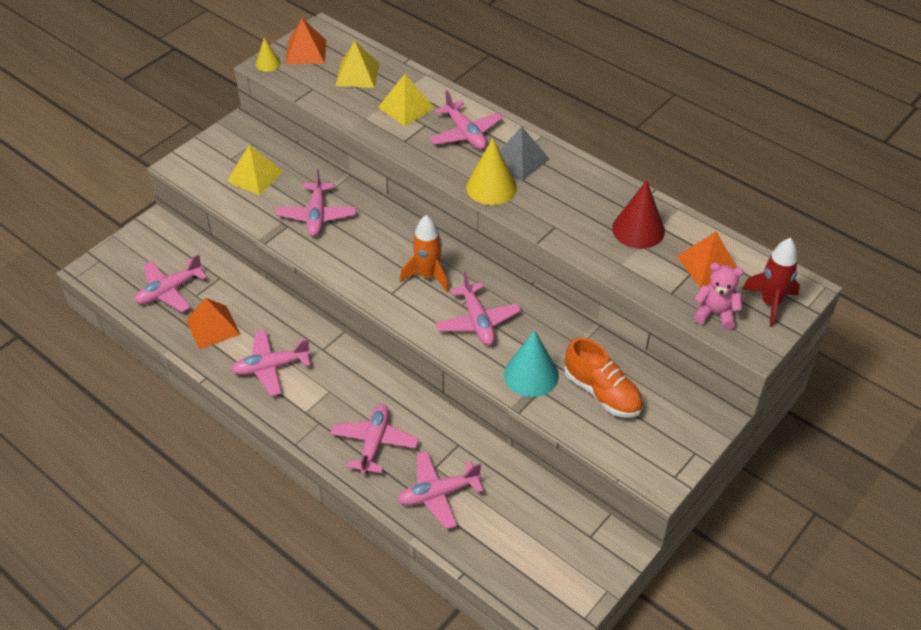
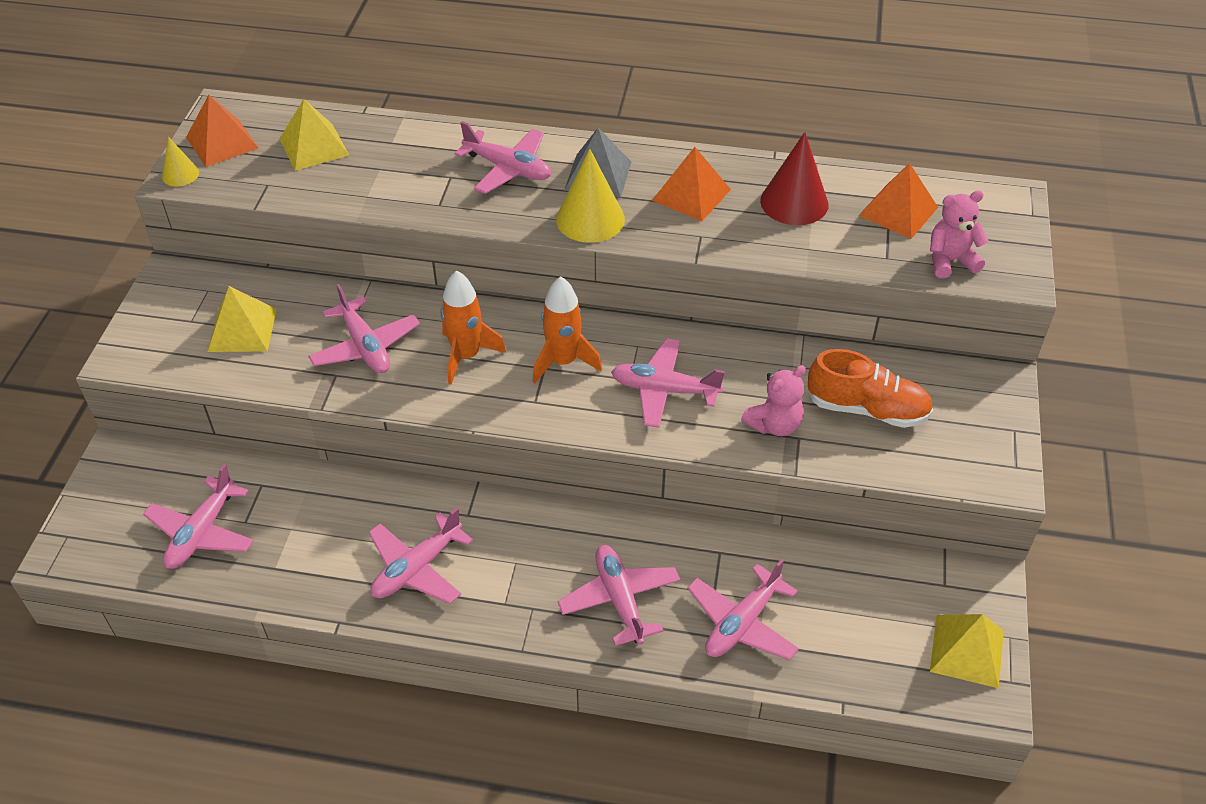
camera: 30 degrees left, 0 degrees up
orange pyramid [186,298,240,349] -> orange pyramid moved to [652,147,731,222]
yellow pyramid [378,74,435,126] -> yellow pyramid moved to [930,614,1004,688]
pink plane [436,272,521,345] -> pink plane turned 150 degrees clockwise [611,338,725,428]
turquoise cone [504,330,559,397] -> pink teddy bear [741,365,806,436]
red rocket [742,238,800,327] -> none
none -> orange rocket [441,270,506,385]

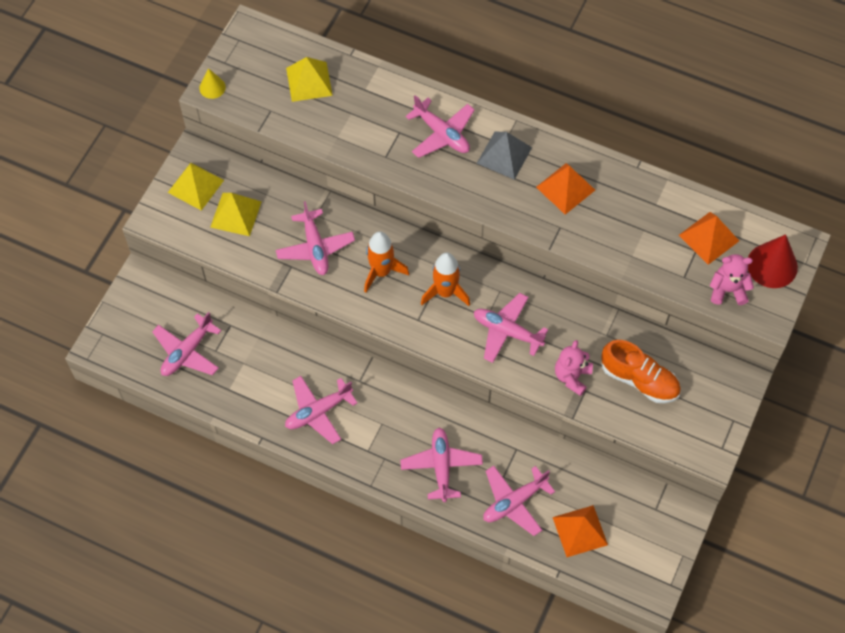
camera: 15 degrees right, 15 degrees up
orange pyramid [186,95,258,167] -> orange pyramid moved to [552,505,608,557]
yellow cone [556,149,625,243] -> none
pink teddy bear [741,365,806,436] -> pink teddy bear turned 135 degrees clockwise [555,340,593,396]
red cone [760,132,829,225] -> red cone moved to [748,234,798,288]
yellow pyramid [930,614,1004,688] -> yellow pyramid moved to [168,163,224,211]

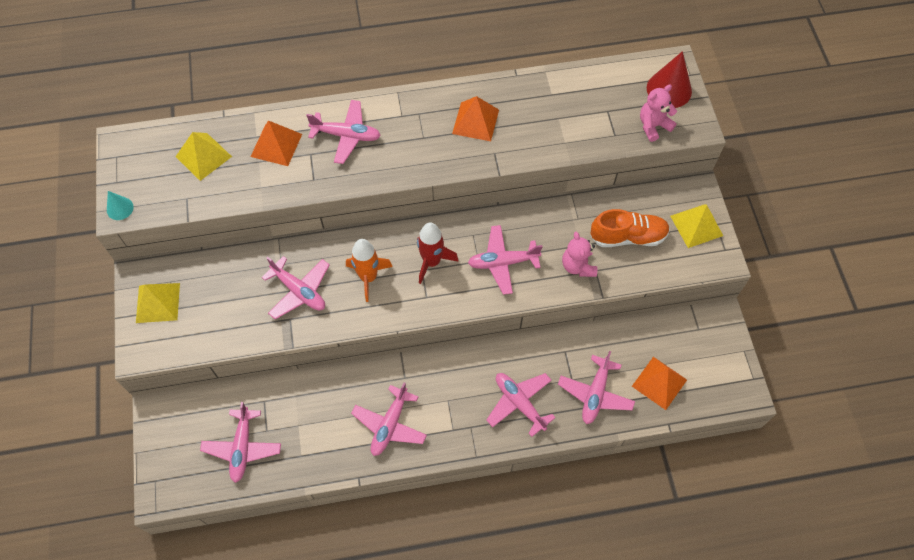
camera: 35 degrees left, 0 degrees up
yellow cone [199,68,226,99] -> turquoise cone [107,191,134,220]
yellow pyramid [210,193,262,236] -> yellow pyramid moved to [670,204,723,248]
orange rocket [421,252,470,306] -> red rocket [417,223,459,284]
grey pyramid [477,132,532,180] -> none
orange pyramid [679,212,739,265] -> orange pyramid moved to [250,121,302,166]

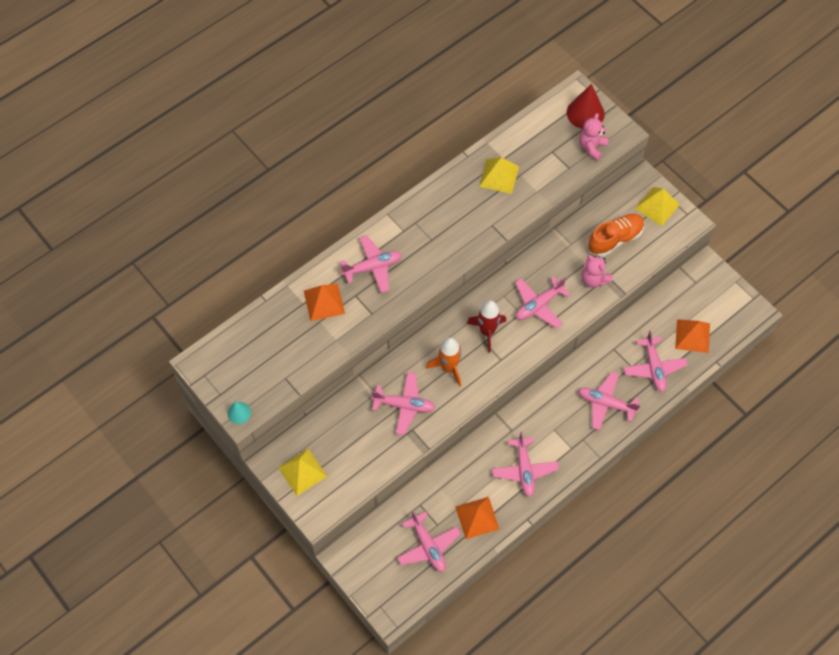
camera: 30 degrees left, 0 degrees up
yellow pyramid [175,132,232,181] -> yellow pyramid moved to [479,157,519,194]
orange pyramid [452,96,499,141] -> orange pyramid moved to [455,497,499,539]

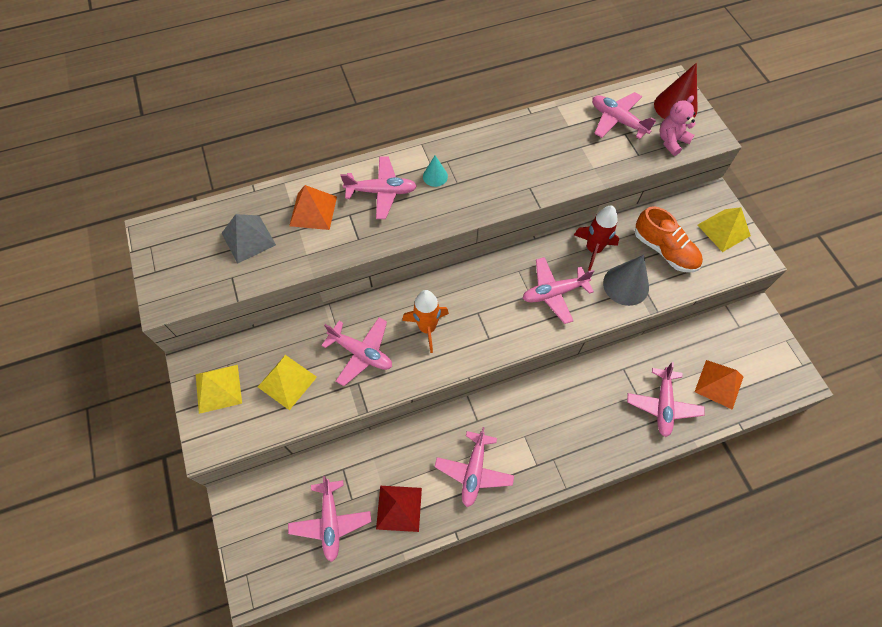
camera: 20 degrees right, 0 degrees up
turquoise cone [227,401,251,424] -> turquoise cone moved to [423,156,448,187]
orange pyramid [455,497,499,539] -> red pyramid [376,486,422,532]
red rocket [467,300,506,353] -> red rocket moved to [574,206,619,271]
yellow pyramid [479,157,519,194] -> yellow pyramid moved to [258,355,317,410]
pink plane [578,372,640,431] -> pink plane moved to [592,92,656,139]
pink teddy bear [582,254,613,288] -> grey cone [603,255,649,306]
orange shoe [588,214,645,257] -> orange shoe turned 60 degrees clockwise [635,206,703,273]
none -> grey pyramid [222,214,276,264]

